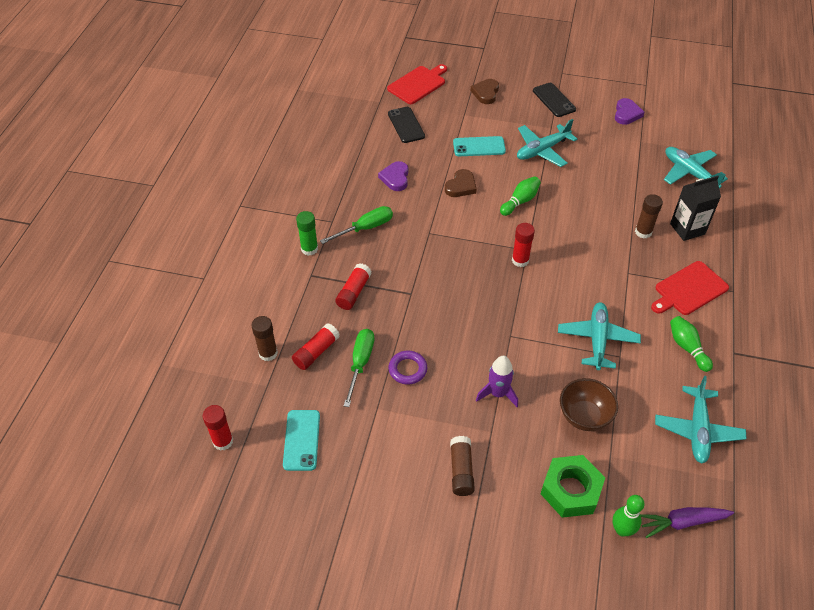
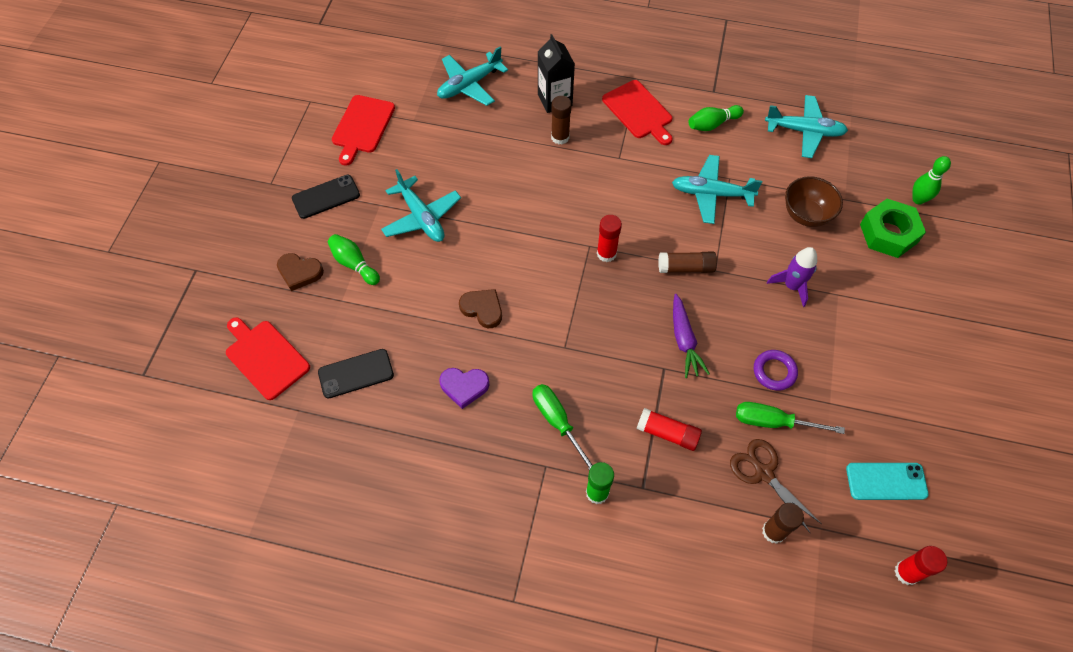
camera: 90 degrees left, 10 degrees up
red glue stick [292,324,340,370] -> brown scissors [730,439,822,534]
brown glue stick [450,436,475,496] -> brown glue stick moved to [658,252,717,273]
turquoise phone [453,136,506,156] -> none
green bowling pin [500,176,541,216] -> green bowling pin moved to [328,234,380,285]
purple heart [615,98,644,125] -> red cutting board [332,95,395,166]
purple carrot [640,507,734,538] -> purple carrot moved to [673,294,710,378]

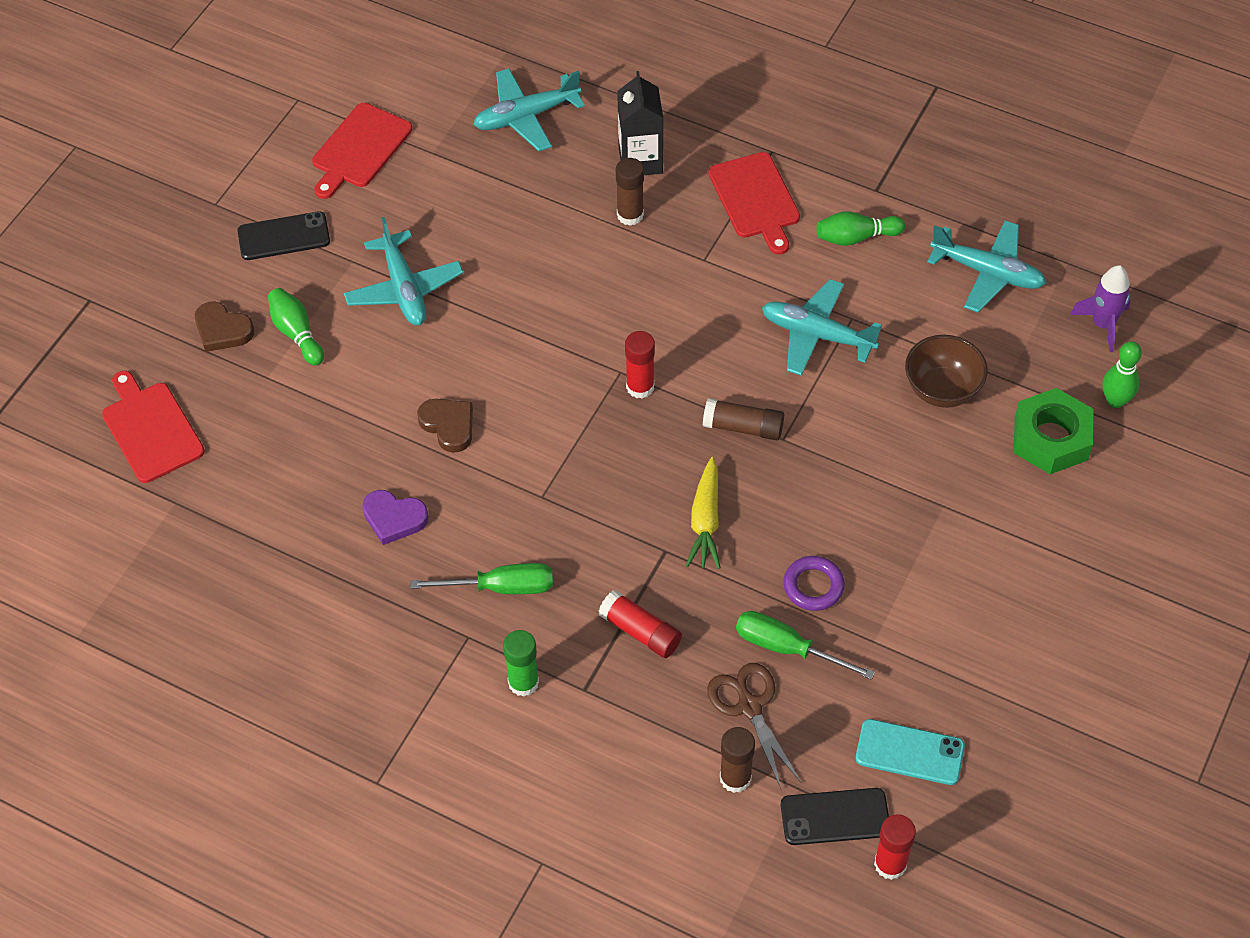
camera: 15 degrees right, 5 degrees down
black phone [318,349,394,398] -> black phone moved to [781,788,889,845]
green screwdriver [533,384,593,470] -> green screwdriver turned 105 degrees clockwise [410,563,553,594]
purple carrot [673,294,710,378] -> yellow carrot [686,457,721,569]
purple rocket [767,247,817,307] -> purple rocket moved to [1070,265,1130,352]

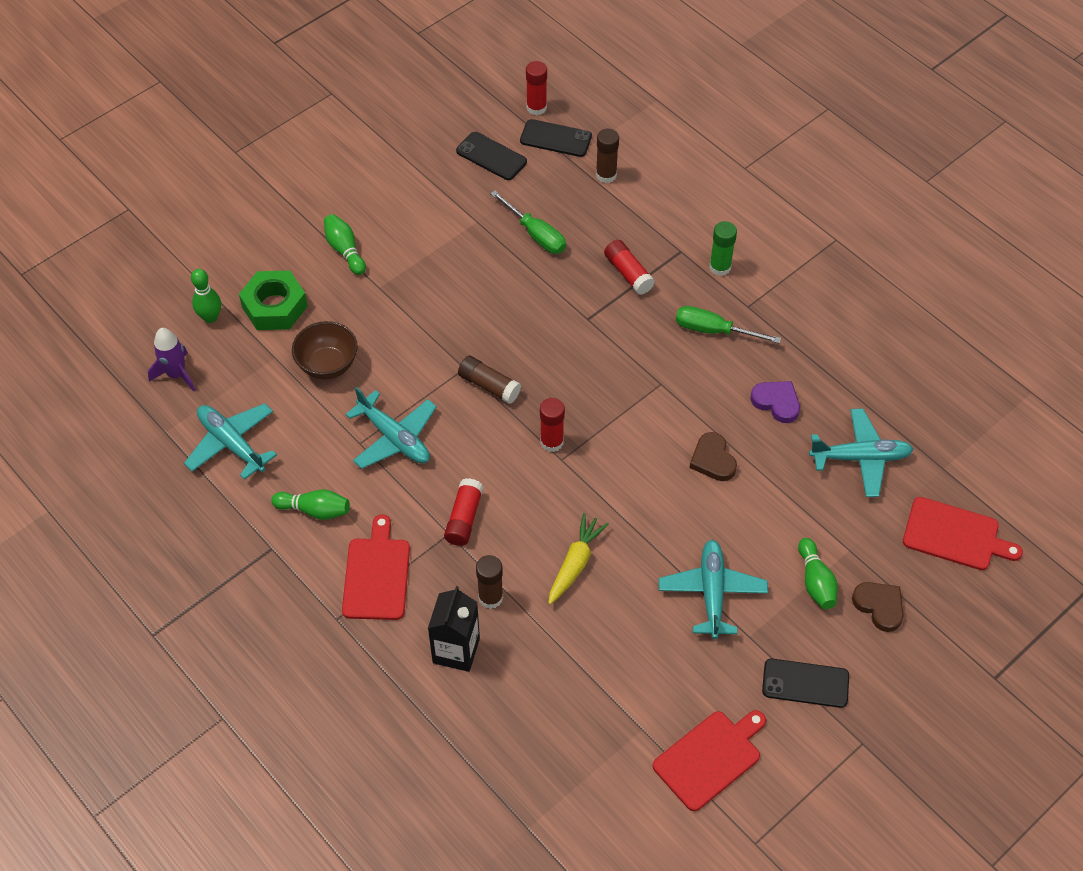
camera: 160 degrees left, 0 degrees up
red cutting board [102,371,205,483] -> red cutting board turned 60 degrees counterclockwise [903,497,1023,570]
turquoise plane [473,68,585,151] -> turquoise plane moved to [809,409,914,497]
yellow carrot [686,457,721,569] -> yellow carrot moved to [548,513,609,605]
brown scissors [707,663,801,788] -> none
purple ring [783,556,845,611] -> none
turquoise phone [856,719,965,785] -> black phone [456,132,527,180]
none -> green bowling pin [324,214,366,275]
none -> red glue stick [444,478,484,546]

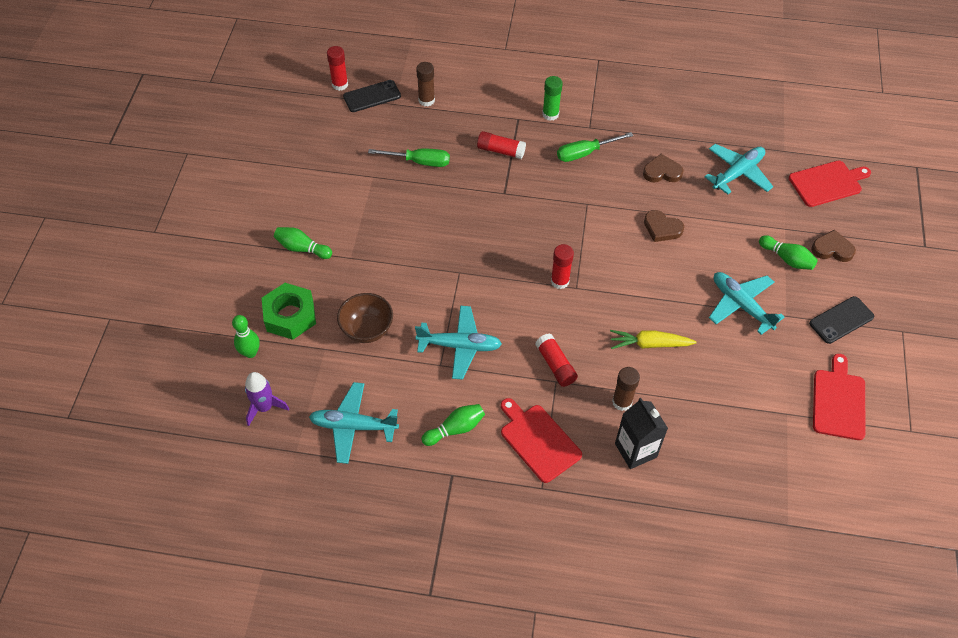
camera: 40 degrees left, 0 degrees up
black phone [456,132,527,180] -> none
brown glue stick [458,356,521,404] -> none
yellow carrot [548,513,609,605] -> yellow carrot turned 75 degrees counterclockwise [610,330,697,349]
purple heart [751,381,800,423] -> brown heart [643,154,683,183]

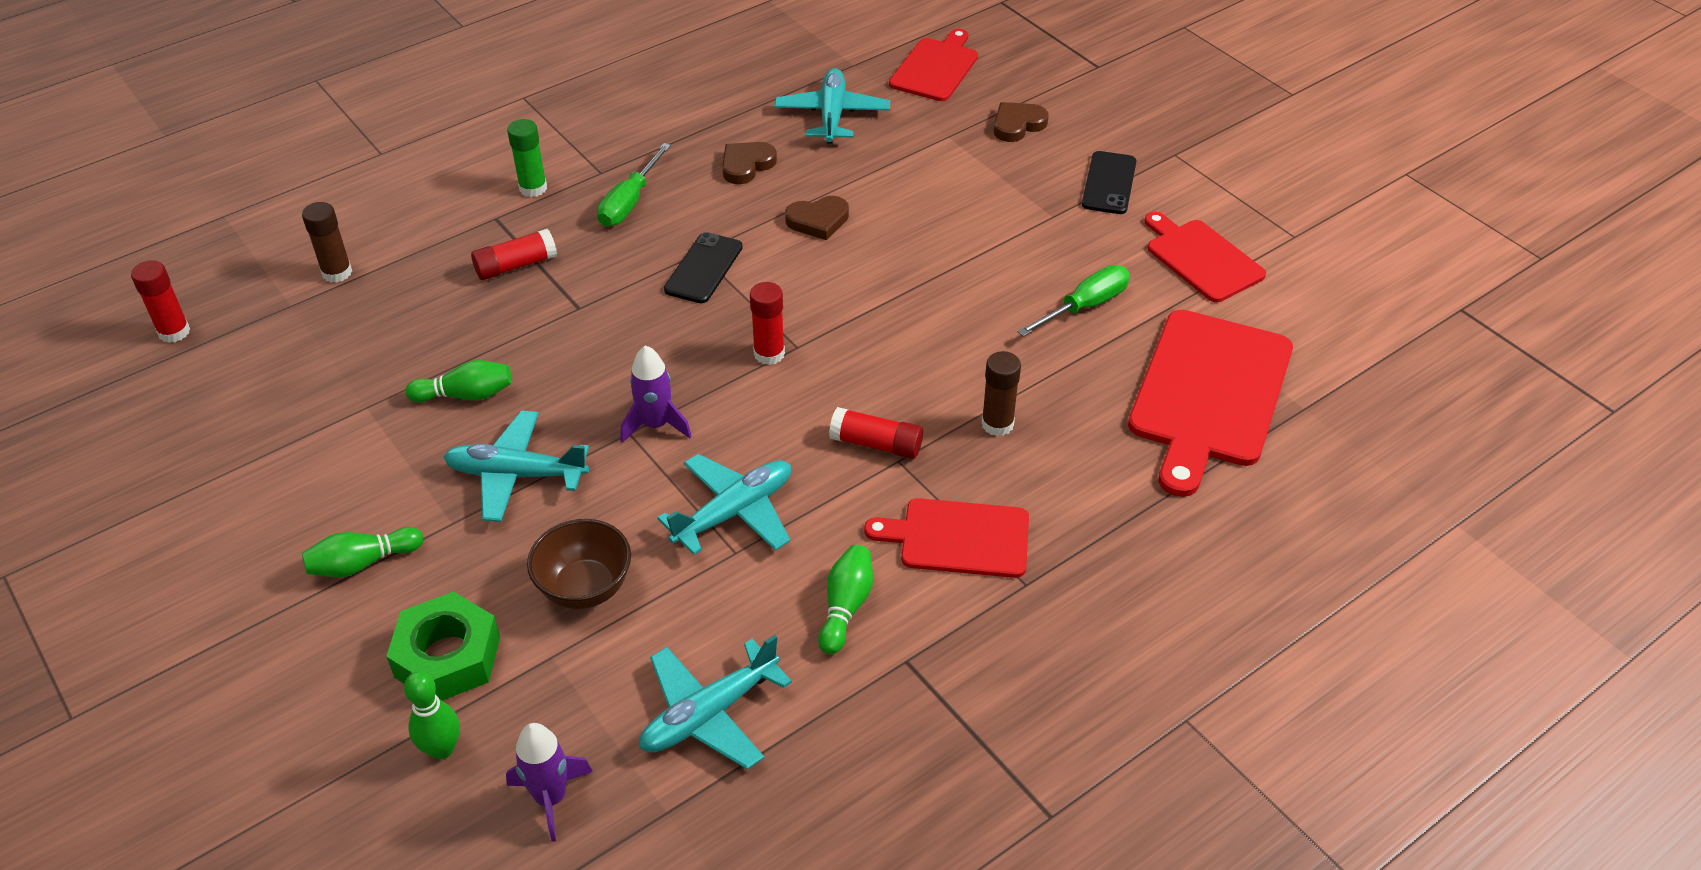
camera: 45 degrees left, 10 degrees down
black phone [343,80,401,112] -> black phone moved to [664,232,743,303]
green screwdriver [368,148,450,167] -> green screwdriver moved to [1017,265,1130,337]
yellow carrot [610,330,697,349] -> none
black carton [615,398,668,469] -> none
turquoise plane [709,272,785,335] -> turquoise plane moved to [444,410,589,522]
green bowling pin [759,235,818,270] -> green bowling pin moved to [405,360,512,402]
none -> purple rocket [621,345,692,443]
none -> red cutting board [1128,310,1293,497]

